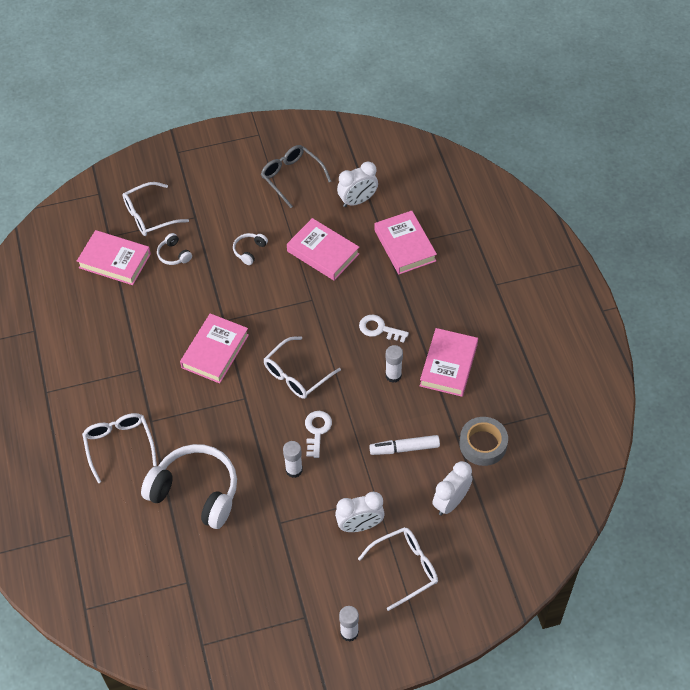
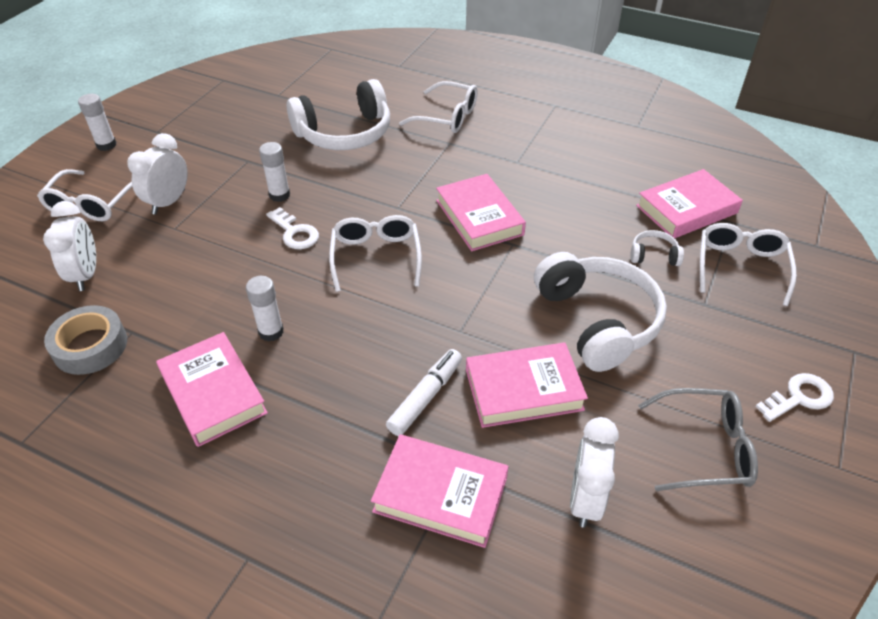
camera: 130 degrees right, 10 degrees down
white headphones [233,233,268,265] -> white headphones [534,252,667,372], size x2.34
white key [359,315,409,343] -> white key moved to [755,373,834,422]
white marker [369,435,440,455] -> white marker moved to [386,349,462,436]

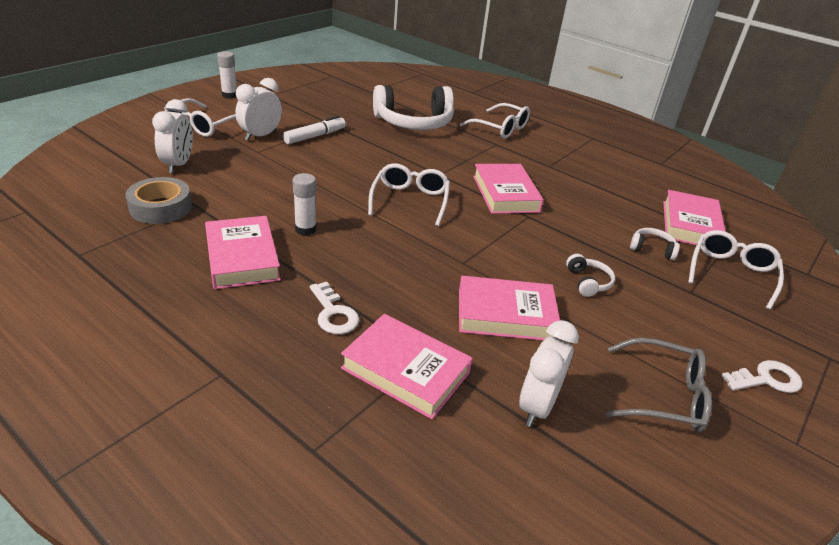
camera: 10 degrees right, 10 degrees down
white glue stick [259,142,290,202] -> none
white key [266,207,319,249] -> white key moved to [310,282,359,334]
white marker [386,349,462,436] -> white marker moved to [283,116,346,144]
white headphones [534,252,667,372] -> white headphones [566,254,615,297], size x0.43
pink book [636,169,743,238] -> pink book turned 60 degrees counterclockwise [663,190,726,245]

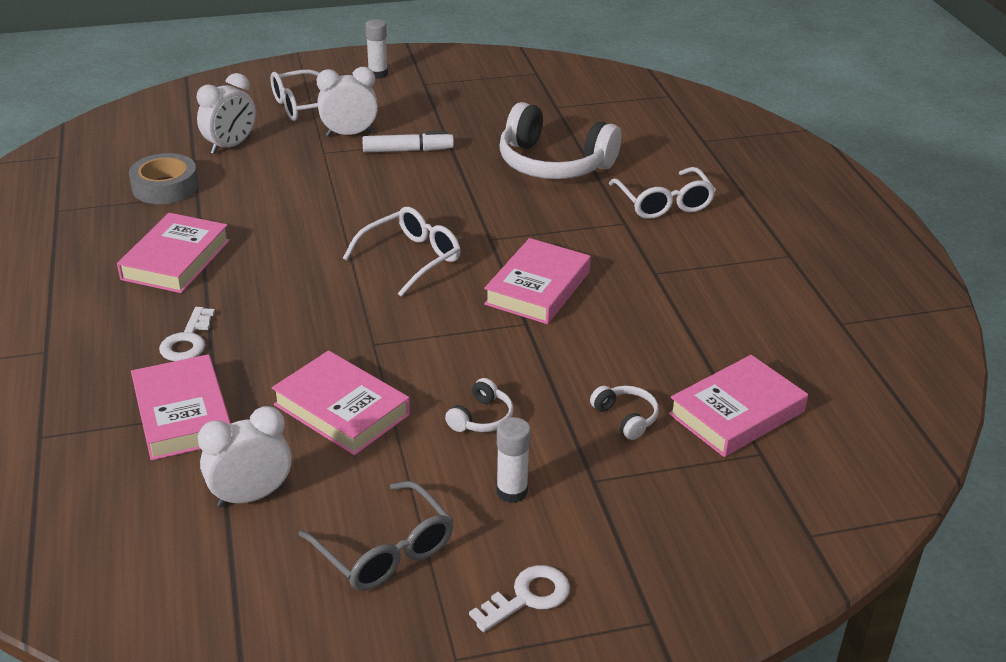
camera: 40 degrees right, 0 degrees up
white glue stick [293,173,317,236] -> white glue stick moved to [496,417,531,503]
white glasses [688,230,784,310] -> none
white key [721,360,802,393] -> white key turned 60 degrees counterclockwise [469,565,570,632]

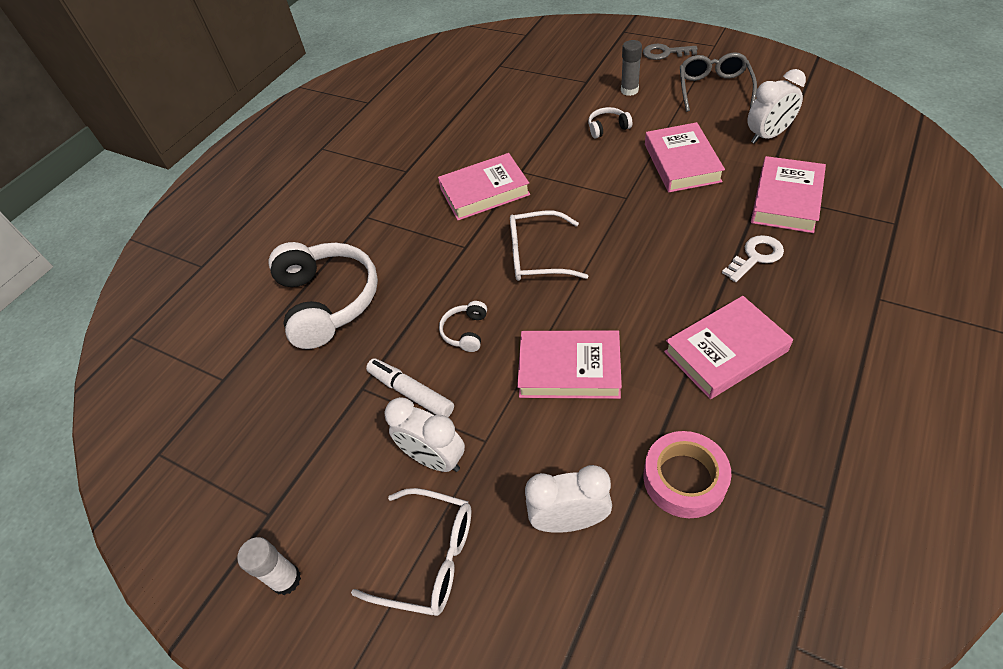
camera: 130 degrees left, 15 degrees up
grey tape [129,153,199,204] -> pink tape [643,431,731,518]
white clock [198,406,292,507] -> white clock turned 45 degrees counterclockwise [747,69,806,144]
white key [469,565,570,632] -> grey key [643,44,697,60]
white glue stick [496,417,531,503] -> grey glue stick [621,40,642,96]
white headphones [590,386,659,440] -> white headphones moved to [439,301,487,352]
white glasses [609,167,716,219] -> none
pink book [669,355,808,457] -> pink book moved to [517,330,622,399]

